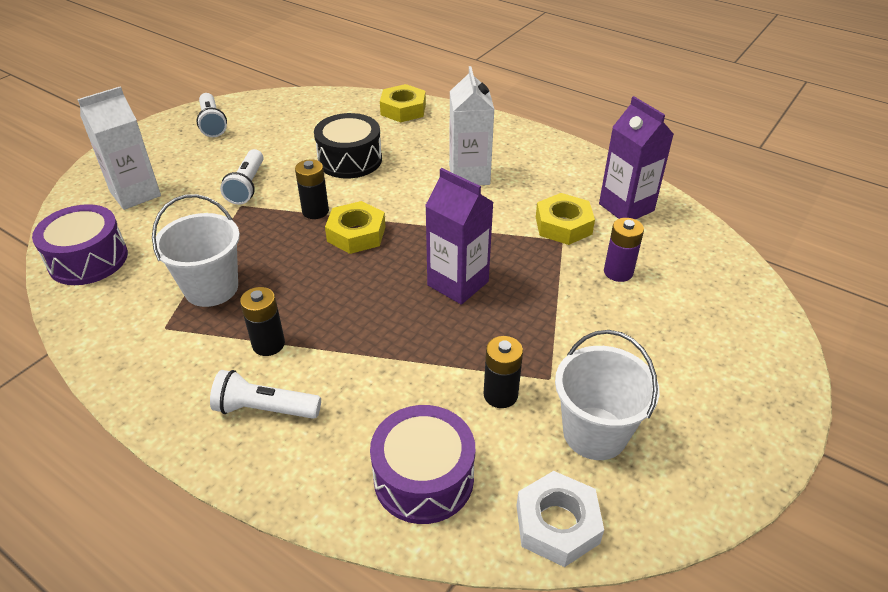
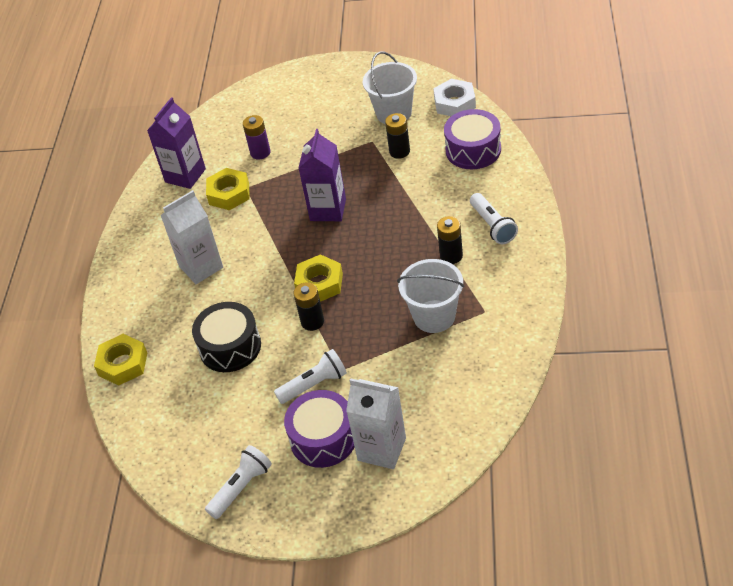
camera: 115 degrees left, 5 degrees up
purple drum [32,204,128,285] -> purple drum moved to [284,390,354,468]

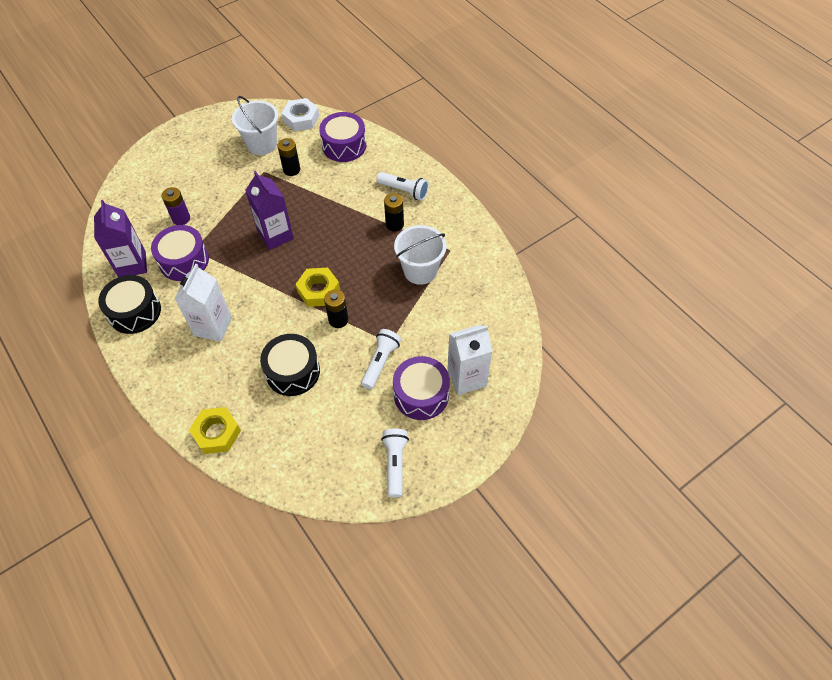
camera: 45 degrees left, 10 degrees up
yellow nut [206,168,250,210] -> purple drum [151,225,209,281]
none -> black drum [98,275,161,334]

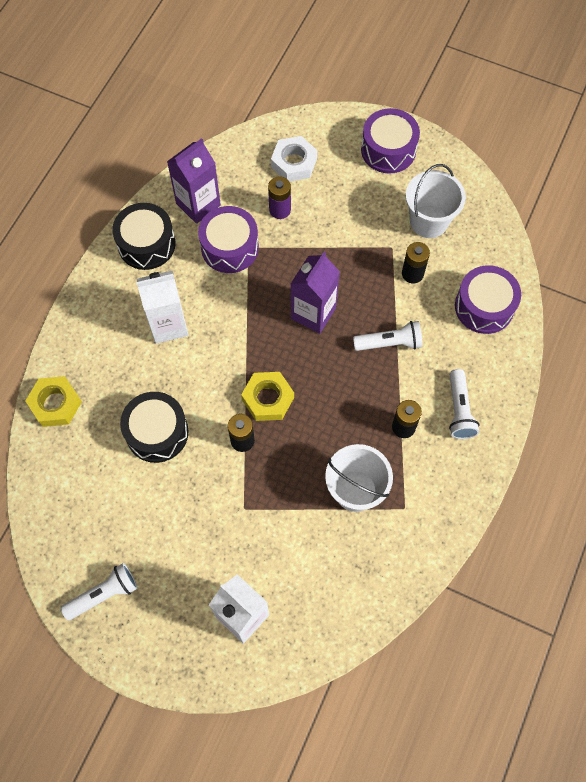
camera: 60 degrees right, 10 degrees up
white nut [281,98,319,131] -> white nut moved to [271,136,317,182]
white flashlight [361,329,401,389] -> white flashlight moved to [353,321,423,351]
purple drum [393,356,450,420] -> purple drum moved to [361,108,420,173]

